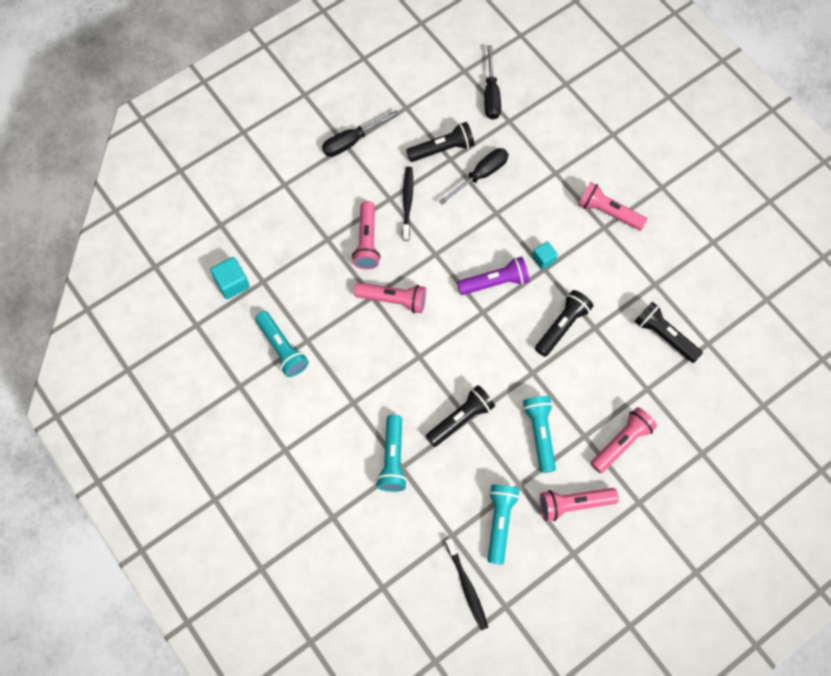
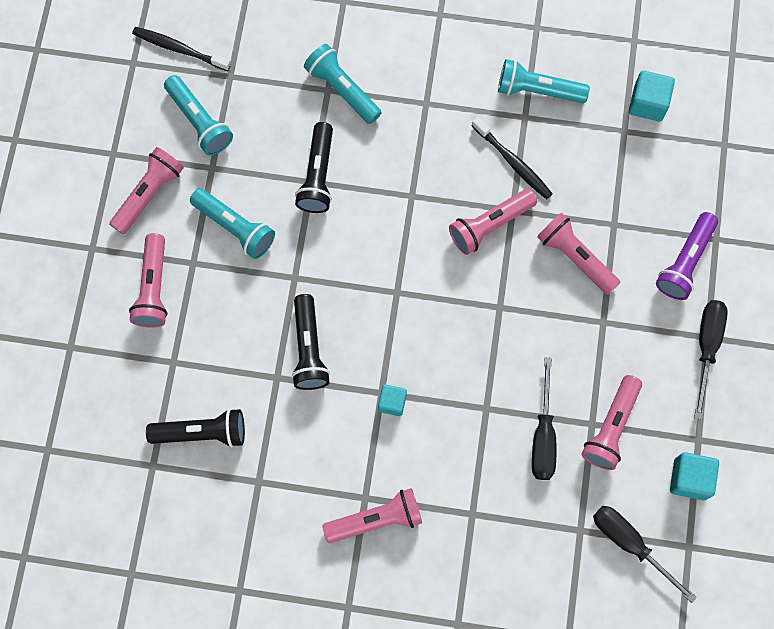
camera: 135 degrees right, 5 degrees up
black toothbrush [402,167,413,241] -> black toothbrush moved to [472,117,553,199]
black flashlight [406,122,475,162] -> pink flashlight [581,375,642,470]
purple flashlight [457,257,529,295] -> purple flashlight moved to [656,212,718,300]
none -> turquoise cube [670,452,719,500]

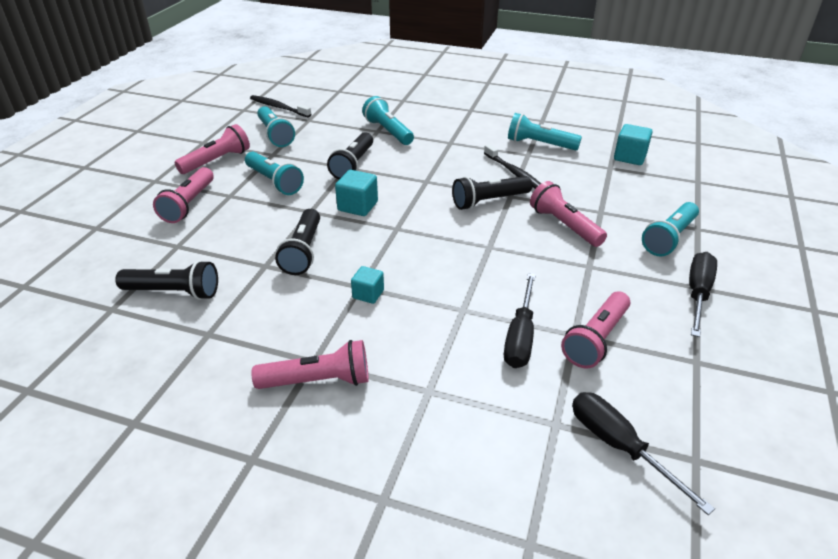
camera: 10 degrees right, 35 degrees down
pink flashlight [449,189,537,255] -> black flashlight [452,176,533,210]
purple flashlight [656,212,718,300] -> turquoise flashlight [642,202,699,256]
turquoise cube [670,452,719,500] -> turquoise cube moved to [335,170,378,216]

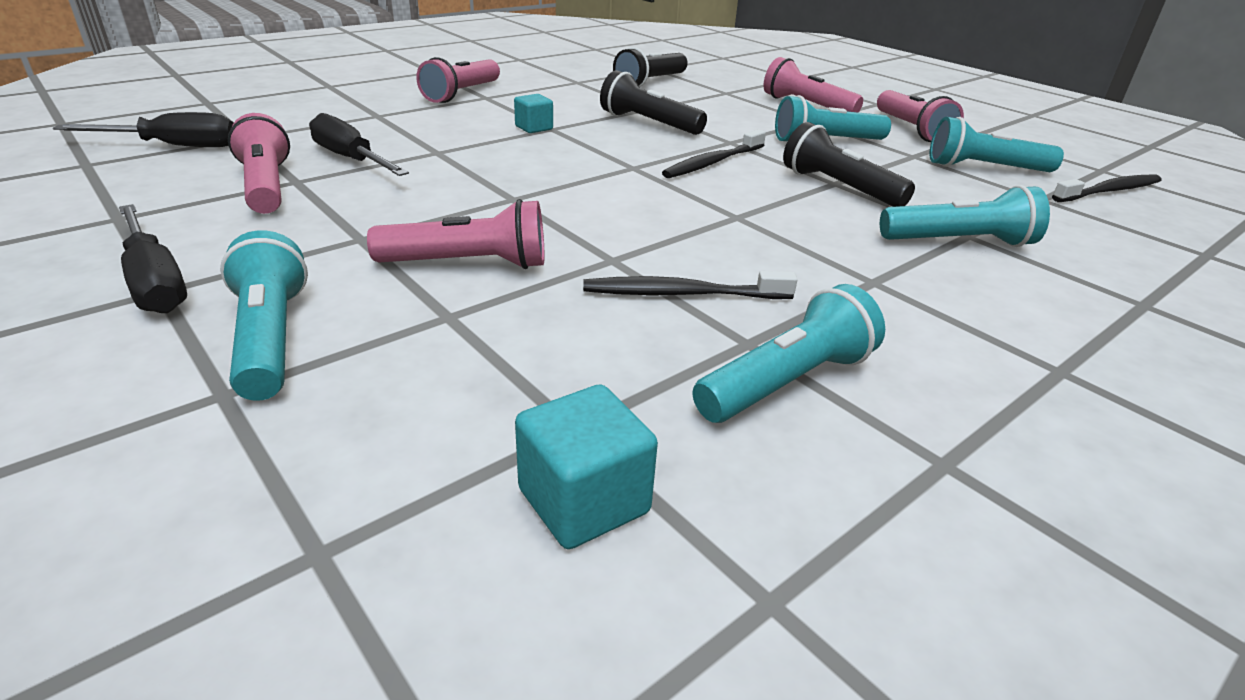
camera: 120 degrees right, 5 degrees down
turquoise cube [335,170,378,216] -> black toothbrush [662,129,766,178]
black flashlight [452,176,533,210] -> none

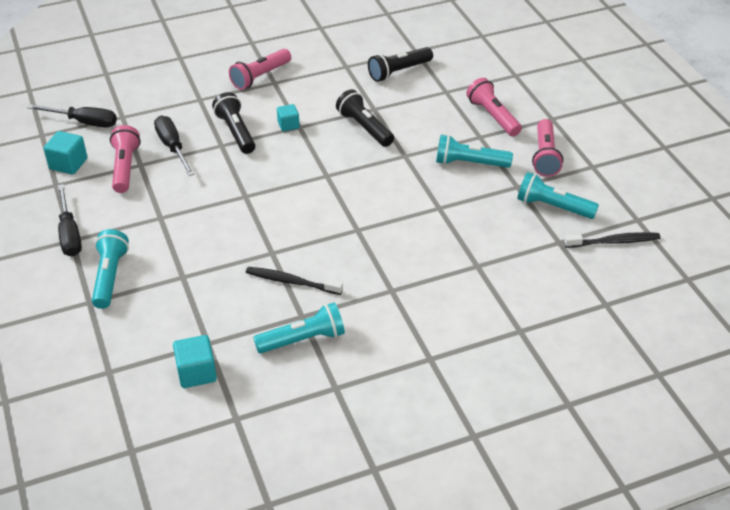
camera: 20 degrees right, 10 degrees up
pink flashlight [367,199,544,269] -> none
black toothbrush [662,129,766,178] -> none
black flashlight [783,122,915,207] -> black flashlight moved to [212,92,255,154]
turquoise flashlight [880,185,1050,247] -> none
none -> turquoise cube [44,131,87,175]

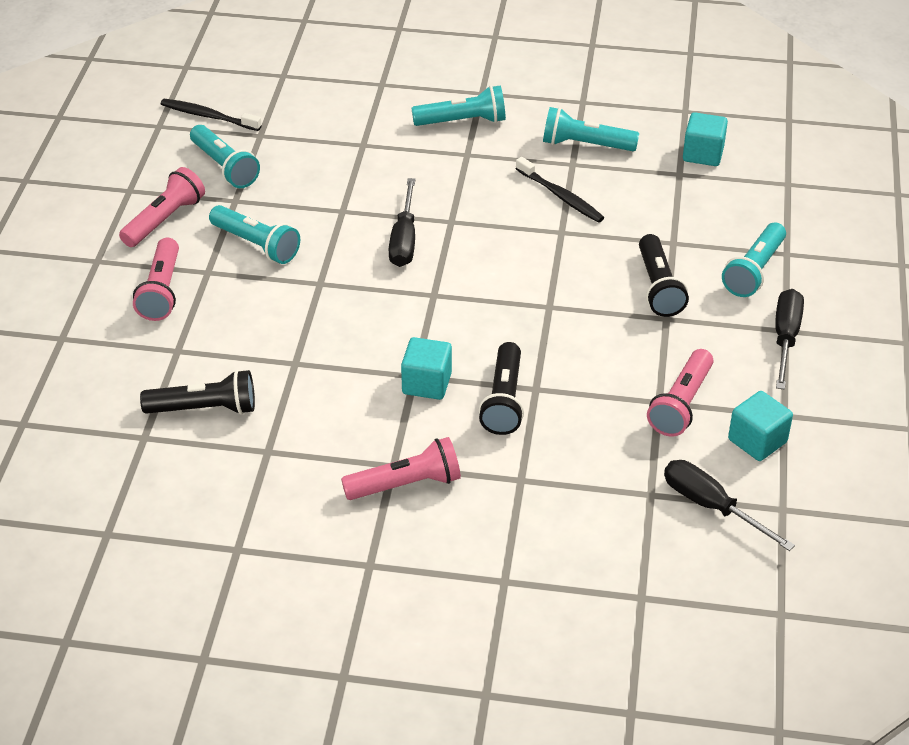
camera: 150 degrees left, 0 degrees up
black screwdriver [154,116,194,176] -> black screwdriver moved to [388,178,415,267]
turquoise cube [277,104,300,131] -> turquoise cube [401,337,452,400], size x1.52
black flashlight [336,89,394,147] -> black flashlight moved to [639,234,689,317]
none -> turquoise flashlight [411,85,506,126]

